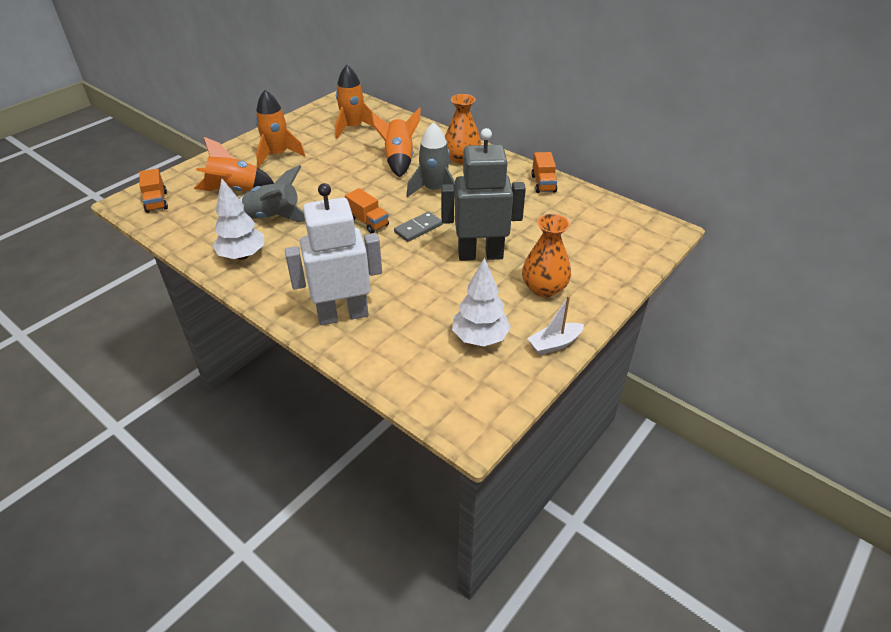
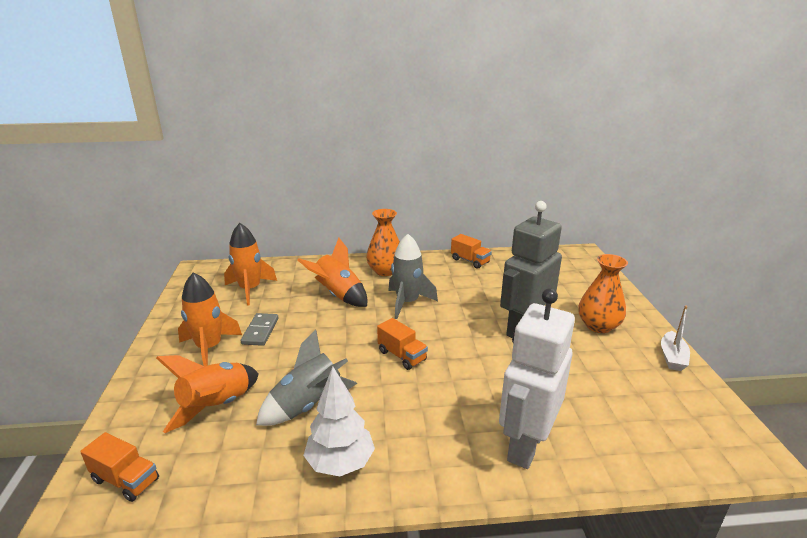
camera: 45 degrees left, 15 degrees down
orange truck [345,188,389,234] -> orange truck turned 45 degrees clockwise [377,318,428,370]
grey domino [394,211,443,242] -> grey domino moved to [241,313,278,346]
white tree [452,258,511,346] -> none

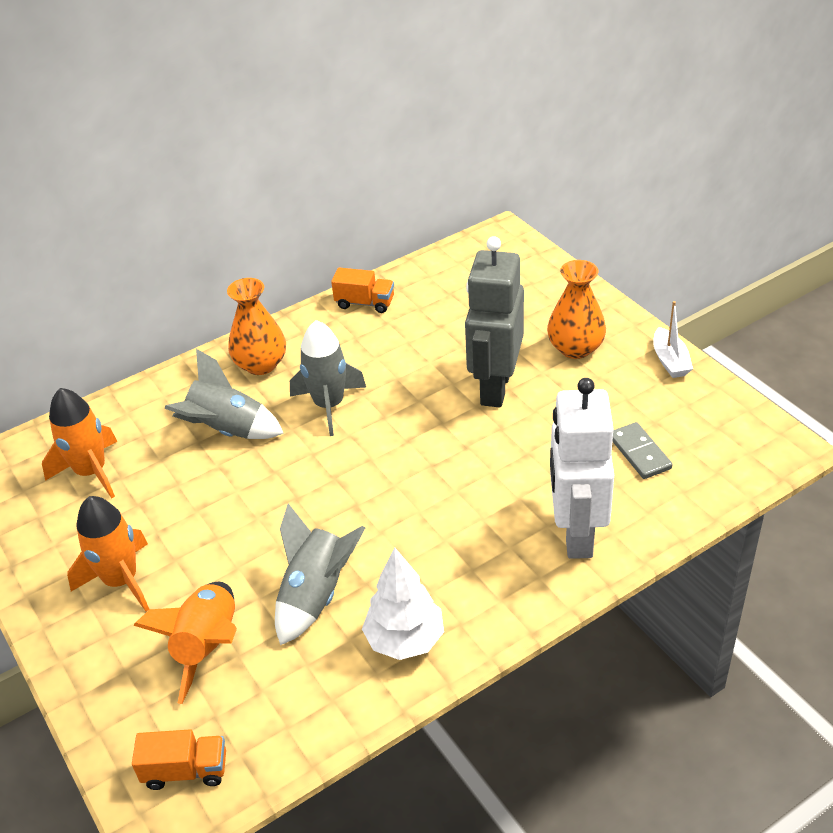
camera: 25 degrees left, 15 degrees up
grey domino [241,313,278,346] -> grey domino moved to [612,422,673,479]
orange rocket [298,238,367,307] -> grey rocket [164,349,284,439]
orange truck [377,318,428,370] -> none

